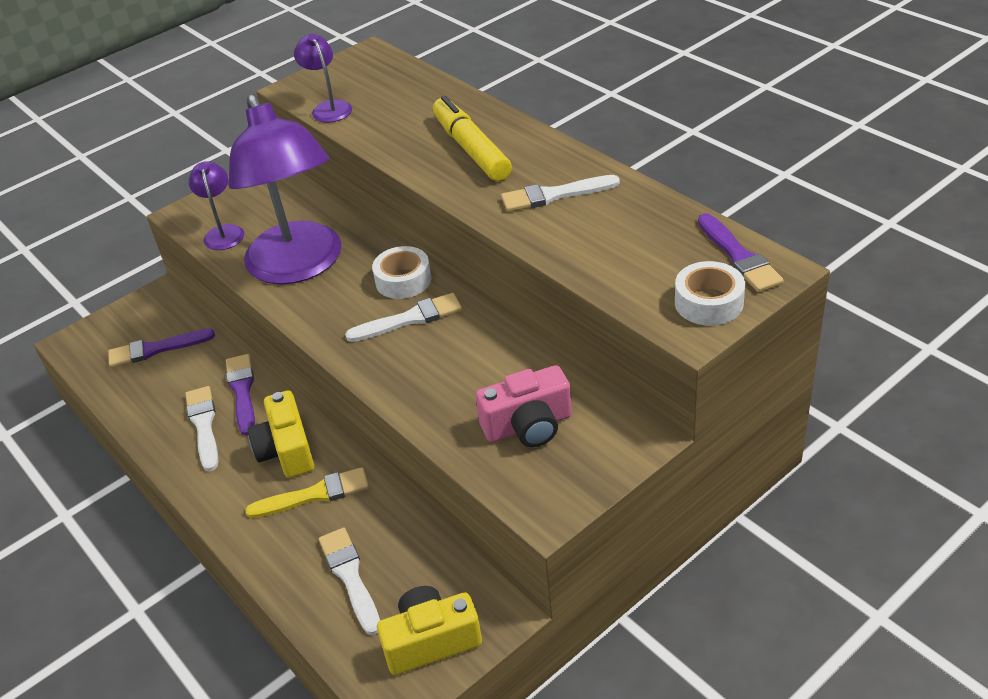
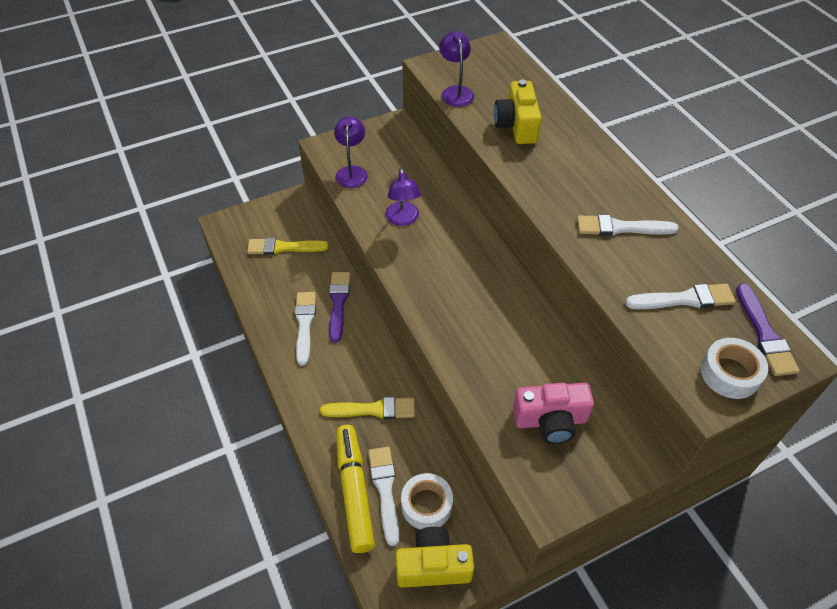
camera: 10 degrees right, 10 degrees up
purple brush [108,329,215,367] -> yellow brush [247,238,329,255]
purple lamp [229,94,342,284] -> purple lamp [386,168,421,226], size x0.43
yellow camera [248,390,314,478] -> yellow camera moved to [494,79,542,144]
white brush [345,293,462,342] -> white brush moved to [625,284,736,309]
white tape [372,246,431,299] -> white tape moved to [401,473,453,529]
yellow marker [433,96,512,181] -> yellow marker moved to [336,425,375,553]

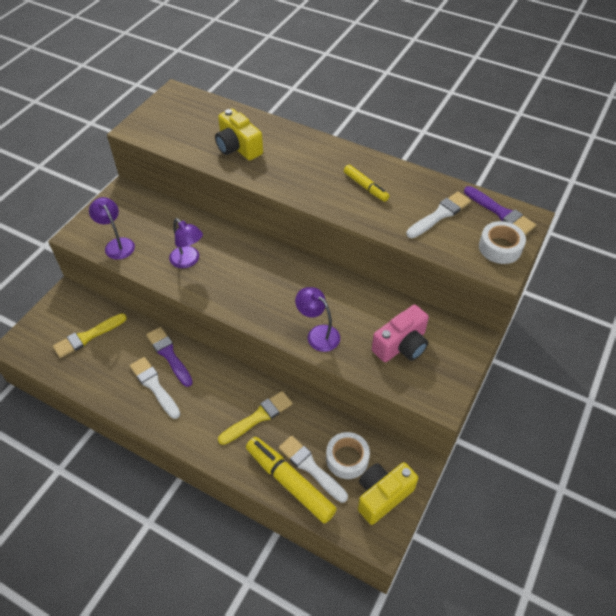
camera: 35 degrees left, 0 degrees up
purple lamp [439,31,474,107] -> purple lamp moved to [295,287,340,352]
white brush [577,215,679,236] -> yellow marker [344,165,389,202]

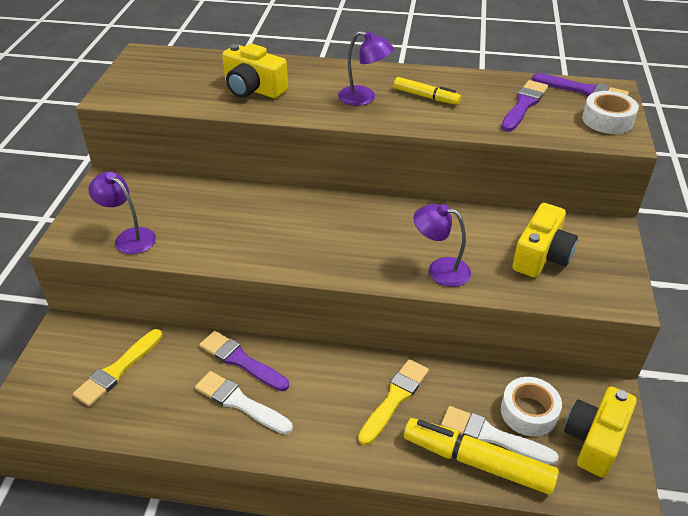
camera: 20 degrees left, 10 degrees down
purple lamp [169,218,203,268] -> purple lamp moved to [338,31,394,106]
pink camera [372,305,429,362] -> yellow camera [512,203,578,278]
white brush [406,192,471,238] -> purple brush [501,80,548,132]

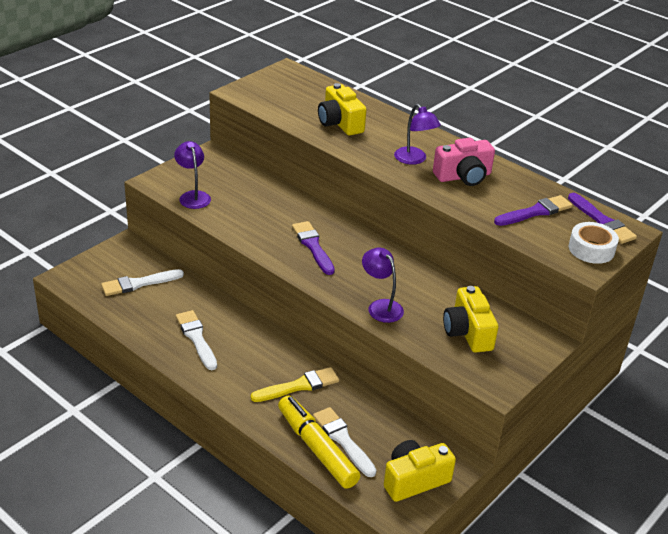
camera: 30 degrees right, 5 degrees down
yellow brush [73,329,163,407] -> white brush [101,269,184,296]
purple brush [200,331,289,391] -> purple brush moved to [292,221,335,275]
yellow marker [394,77,461,105] -> pink camera [433,138,495,186]
white tape [501,377,562,437] -> none
yellow camera [512,203,578,278] -> yellow camera turned 105 degrees clockwise [443,286,498,353]

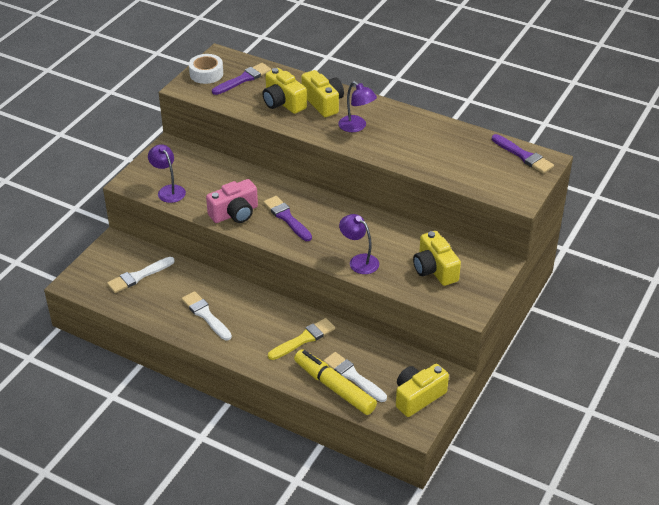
camera: 10 degrees left, 5 degrees up
pink camera [433,138,495,186] -> pink camera moved to [206,179,258,223]
purple brush [494,195,572,226] -> purple brush moved to [212,63,271,95]
white tape [569,222,619,264] -> white tape moved to [189,54,223,84]
none -> yellow camera [301,70,344,117]

